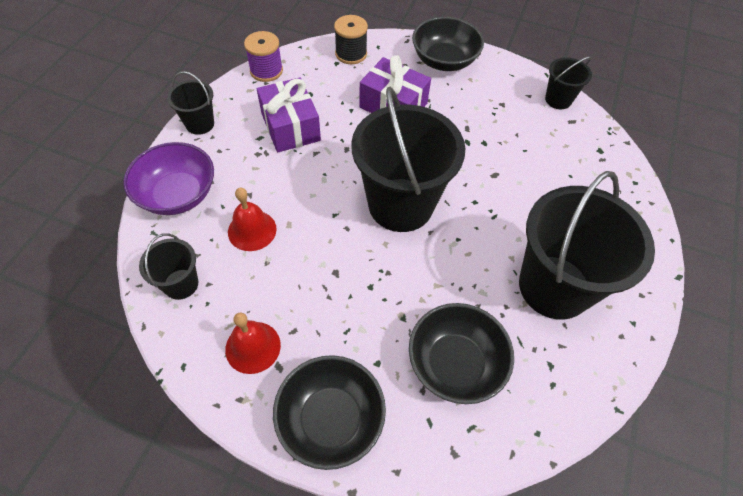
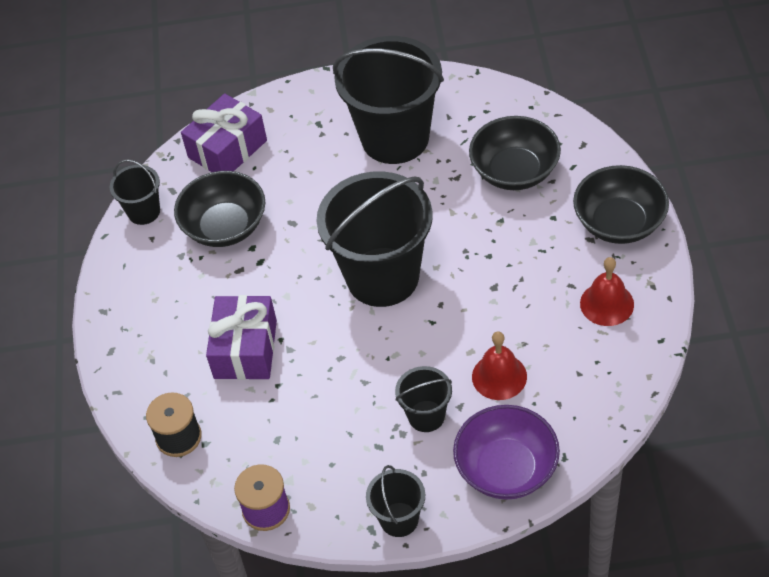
camera: 110 degrees left, 5 degrees down
black bucket [139,233,198,300] -> black bucket moved to [395,366,452,432]
purple gift [257,77,321,152] -> purple gift moved to [181,93,267,172]
black bowl [412,17,484,71] -> black bowl moved to [174,171,265,247]

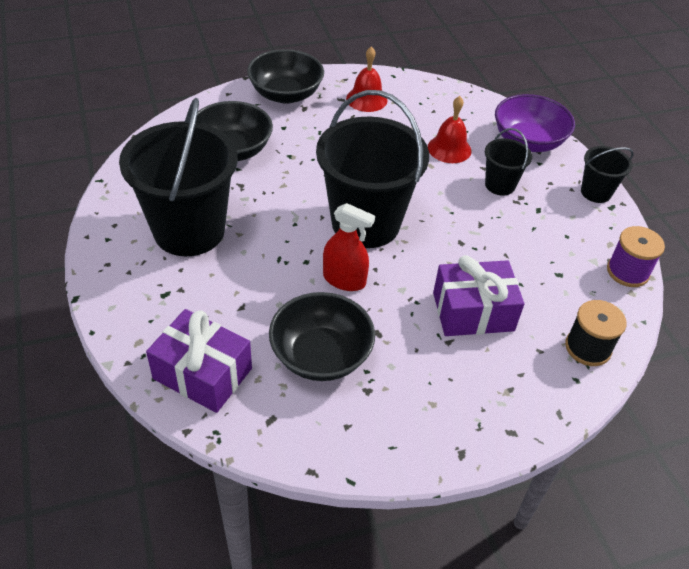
camera: 110 degrees left, 5 degrees down
black bucket [110,159,160,225] -> none
none -> red spray bottle [323,203,375,291]

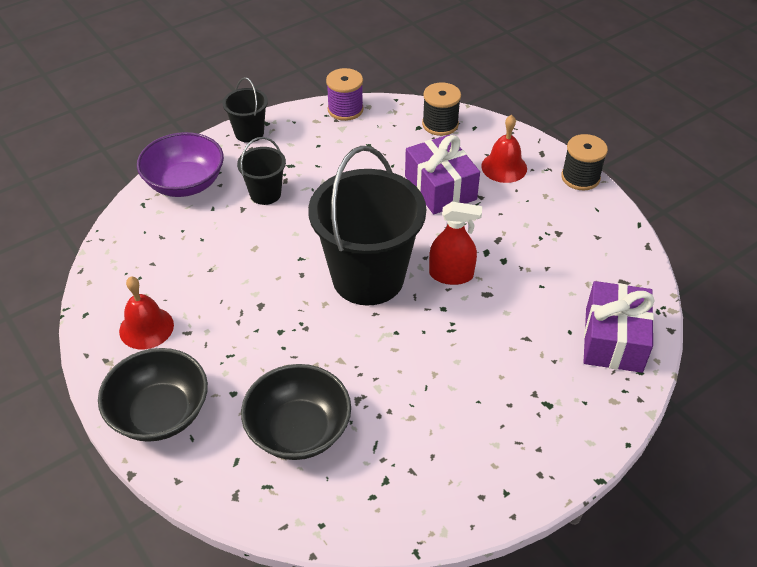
camera: 105 degrees left, 0 degrees up
black bucket [119,98,238,256] -> none
black bowl [269,292,375,381] -> none
red spray bottle [323,203,375,291] -> red spray bottle turned 90 degrees clockwise [429,202,482,285]
red bell [428,96,471,163] -> red bell moved to [481,115,527,183]
none -> black spool [561,134,608,191]

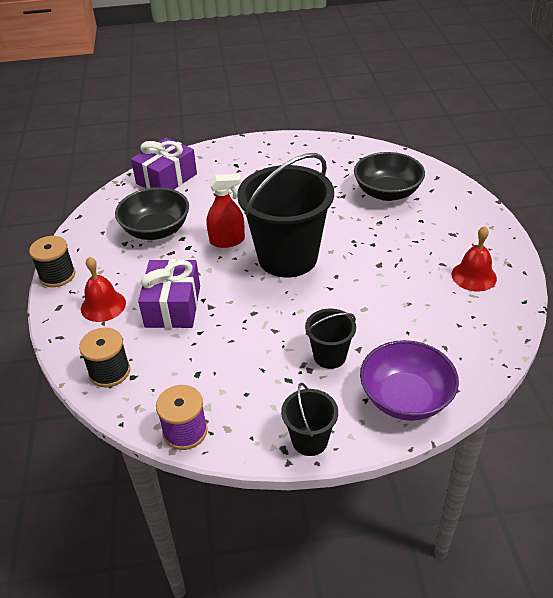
camera: 150 degrees left, 5 degrees down
black bowl [98,348,208,442] -> black bowl moved to [115,187,189,240]
red spray bottle [429,202,482,285] -> red spray bottle turned 135 degrees clockwise [207,174,245,248]

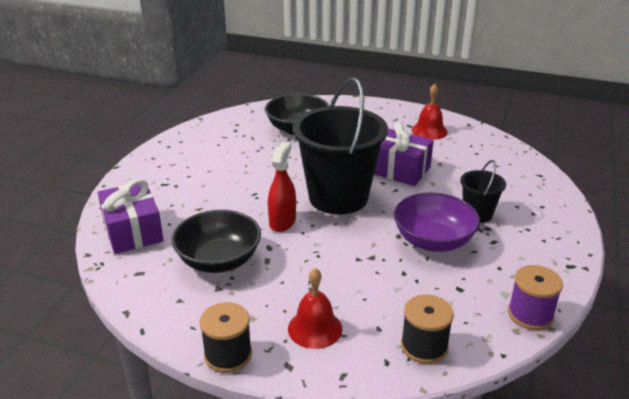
camera: 65 degrees left, 10 degrees down
purple gift [138,259,200,328] -> purple gift moved to [374,122,434,186]
black bucket [281,383,338,456] -> none
purple bowl [360,340,459,421] -> purple bowl moved to [393,193,480,252]

